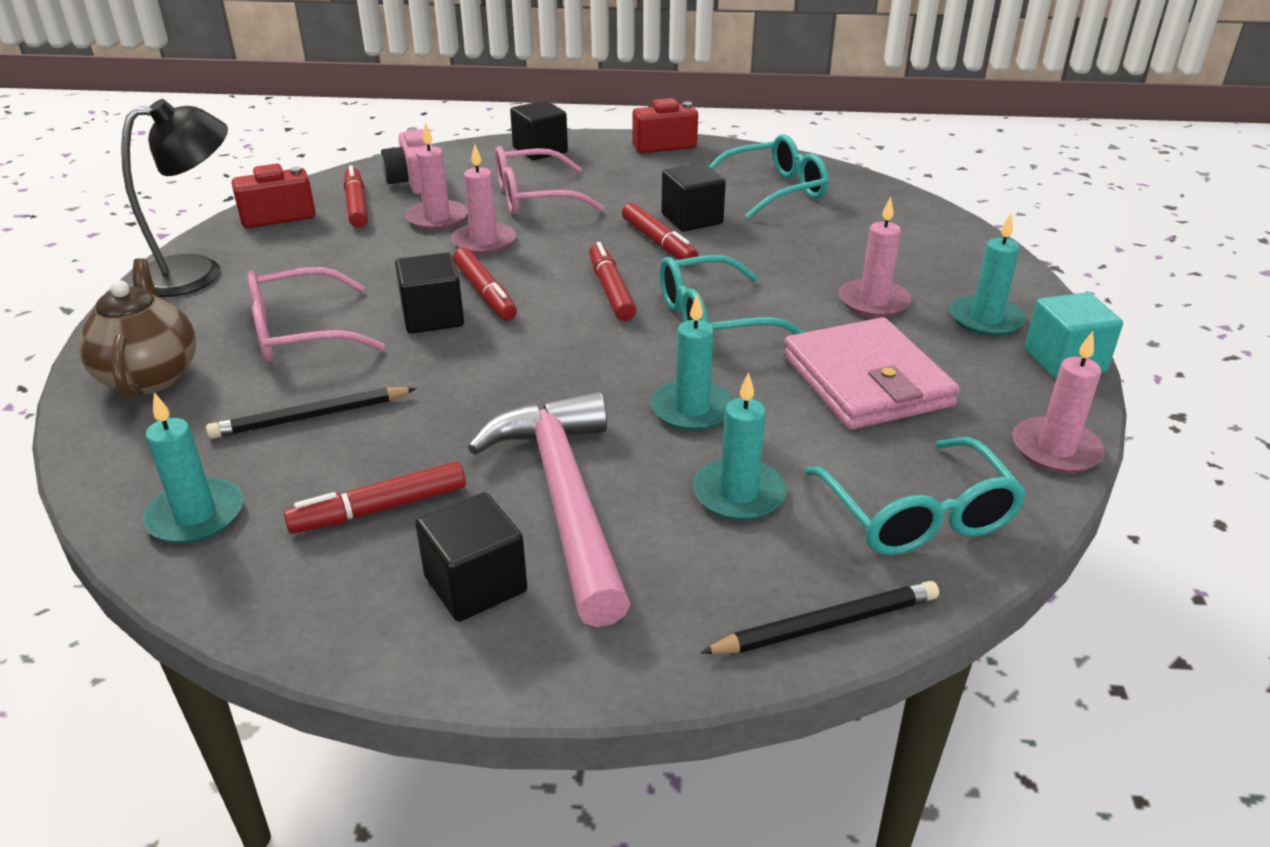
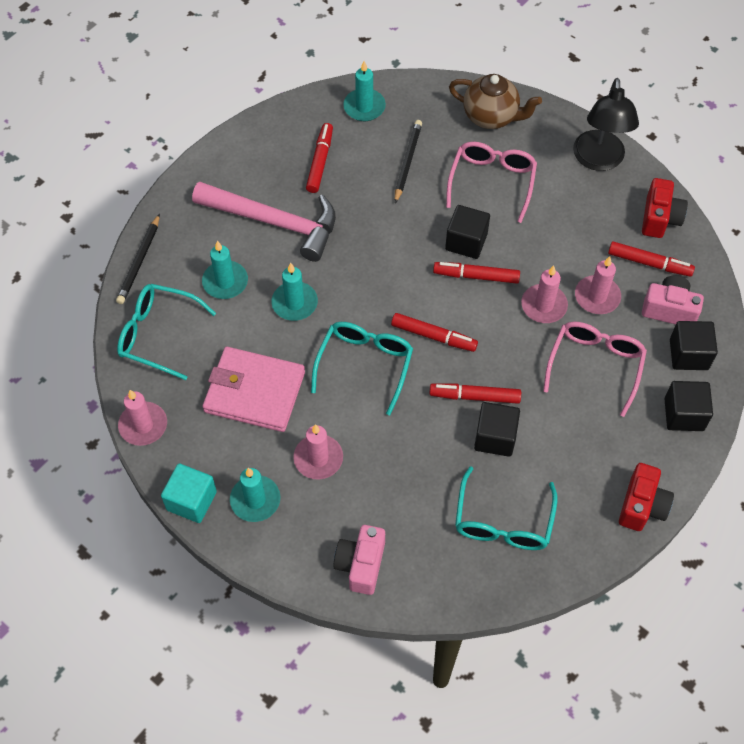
camera: 125 degrees right, 25 degrees up
black cube [415,492,527,622] -> black cube moved to [670,321,718,370]
none -> pink camera [333,525,385,595]

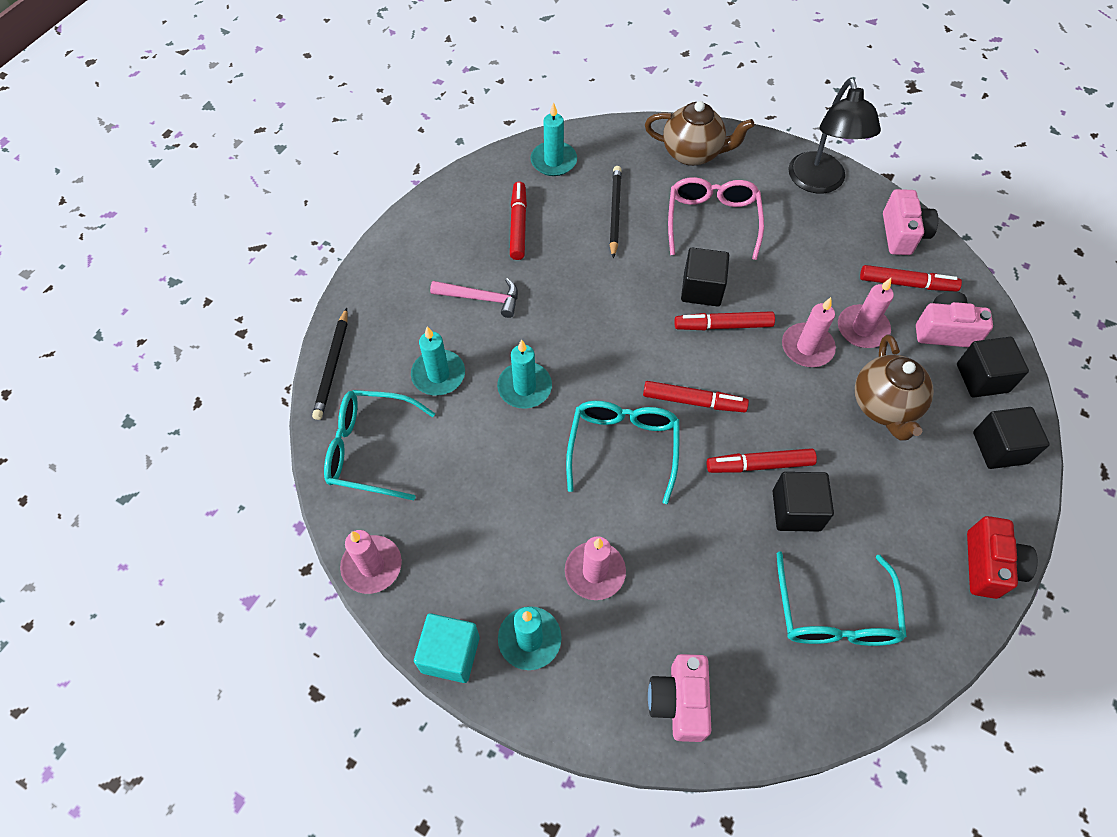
camera: 10 degrees left, 0 degrees up
pink hammer [192,182,336,262] -> pink hammer [430,278,518,318], size x0.52
pink wallet [203,347,305,432] -> none
pink glasses [543,322,647,417] -> brown teapot [855,335,934,441]
red camera [642,178,688,238] -> pink camera [883,189,938,255]

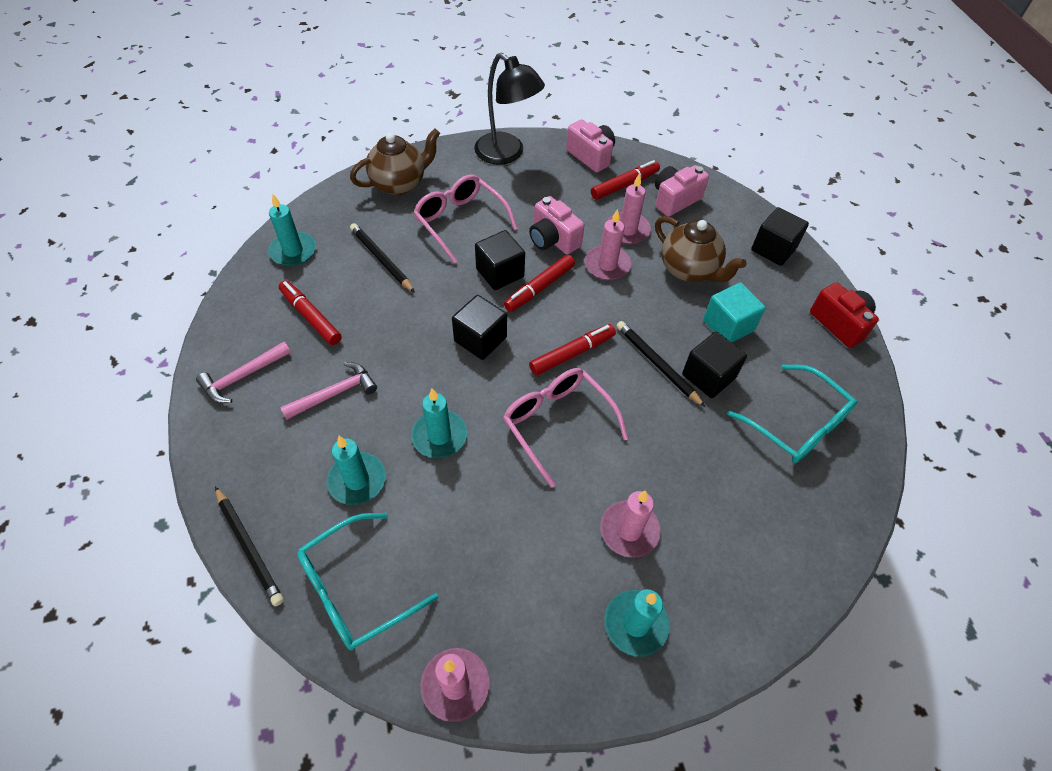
camera: 45 degrees left, 5 degrees down
turquoise cube [414,613,480,683] -> turquoise cube moved to [703,283,766,343]
turquoise glasses [566,401,680,504] -> pink glasses [503,368,628,488]
pink camera [648,654,711,742] -> pink camera moved to [529,196,584,255]
red marker [707,448,817,473] -> black pencil [616,321,705,407]
black cube [957,337,1029,398] -> black cube moved to [452,295,507,360]
none -> pink hammer [196,342,291,403]

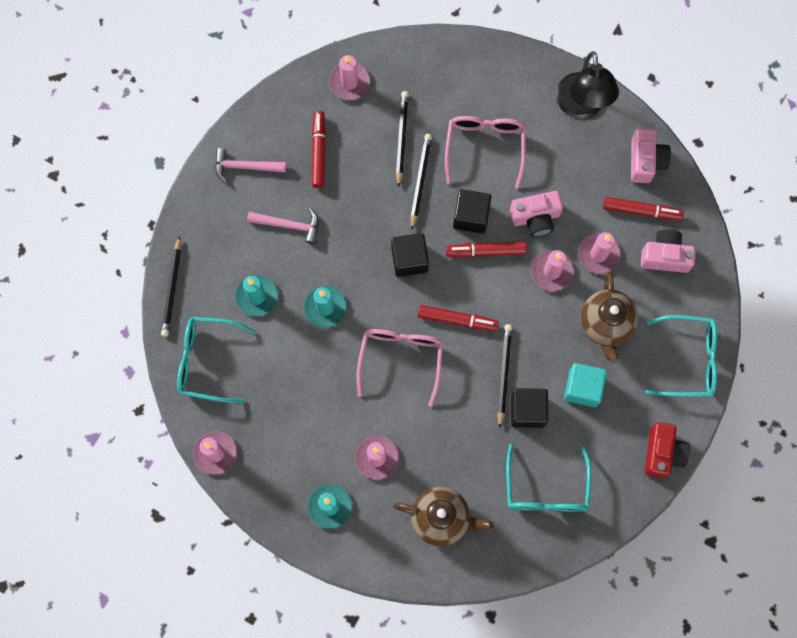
camera: 45 degrees right, 20 degrees up
turquoise candle [268,194,316,266] -> pink candle [329,55,370,100]
brown teapot [350,129,440,195] -> brown teapot moved to [393,487,494,547]
pink camera [529,196,584,255] -> pink camera turned 105 degrees counterclockwise [510,191,563,237]
black cube [751,207,809,266] -> turquoise glasses [645,315,717,397]
none -> black pencil [411,134,432,230]

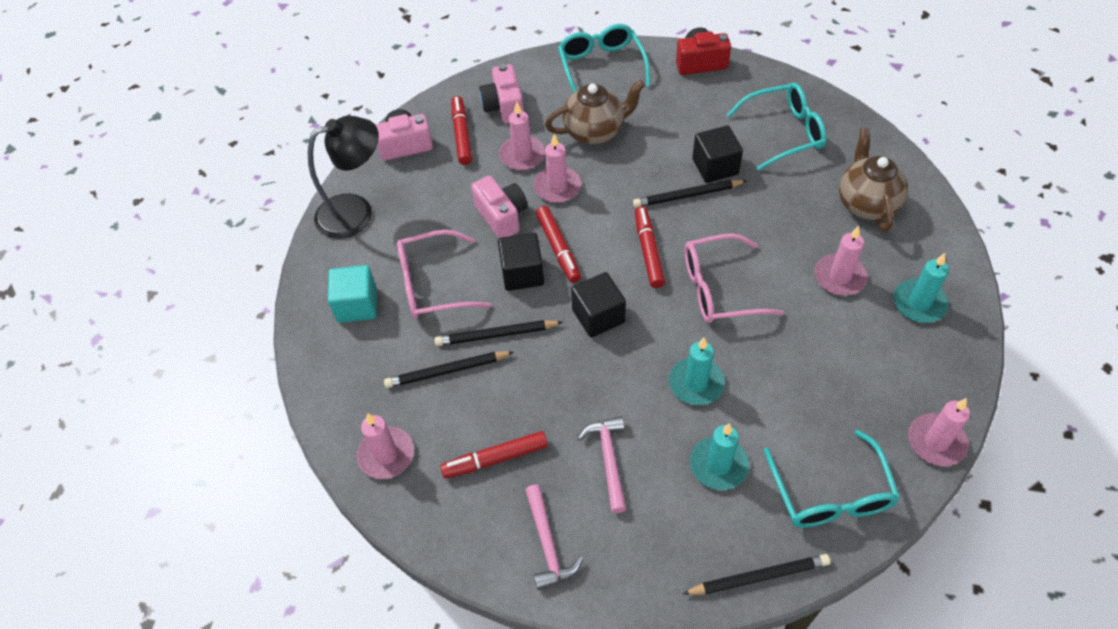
camera: 105 degrees left, 20 degrees down
turquoise cube [564,363,607,407] -> turquoise cube moved to [328,265,377,323]

